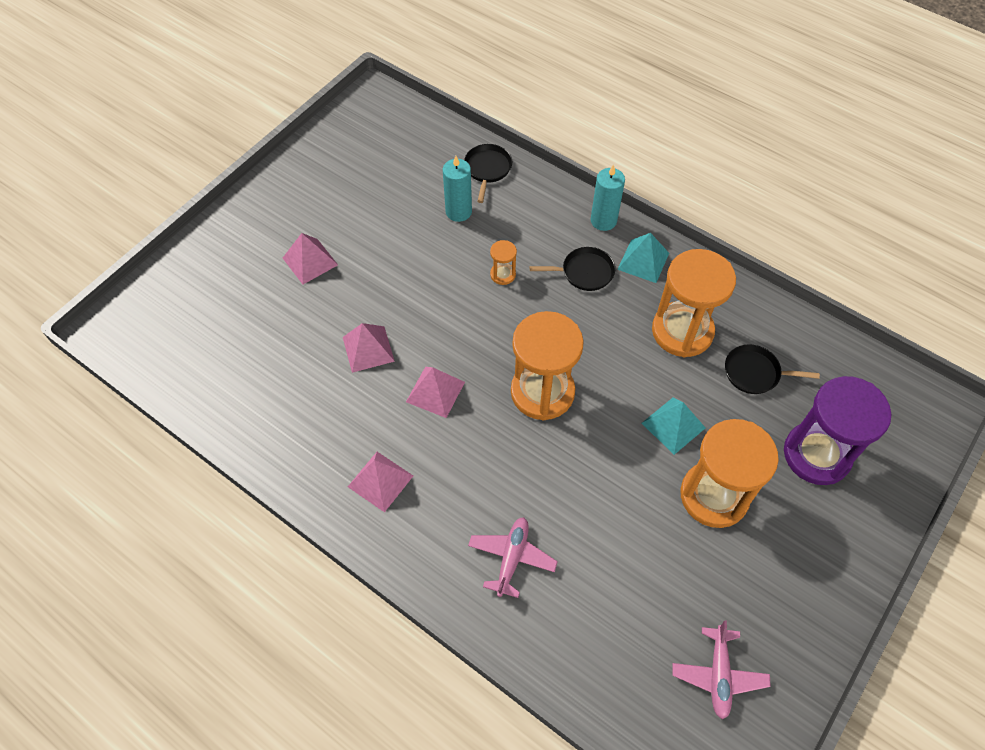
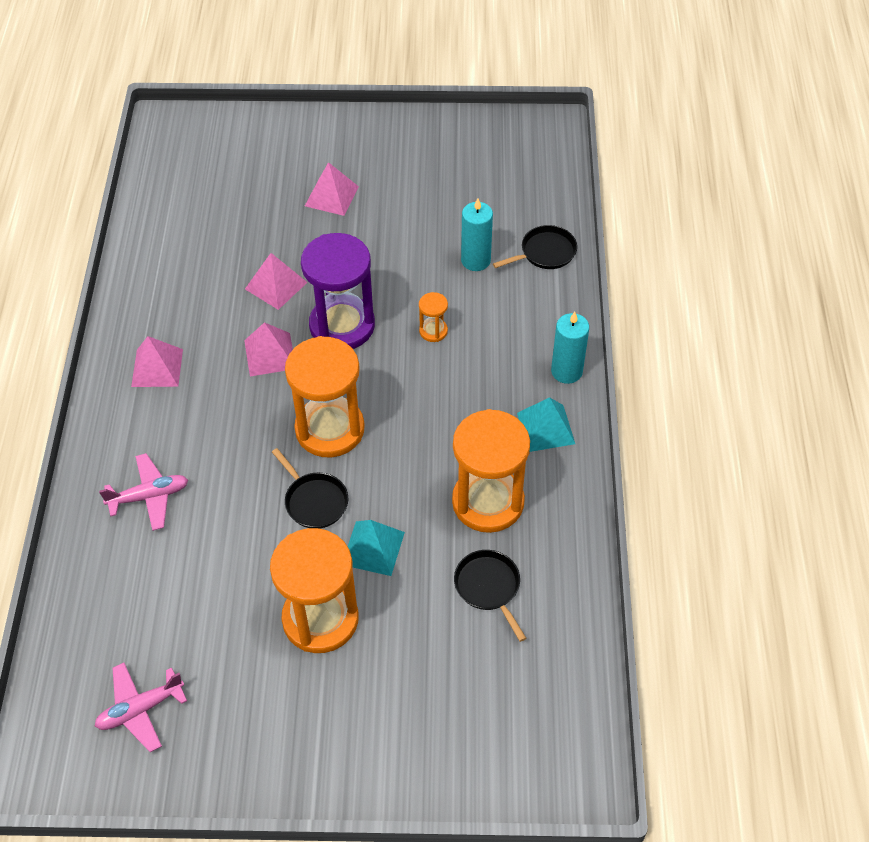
camera: 55 degrees right, 5 degrees down
black pan [530,247,615,291] -> black pan moved to [272,448,348,529]
purple hourglass [784,376,891,485] -> purple hourglass moved to [301,233,375,349]

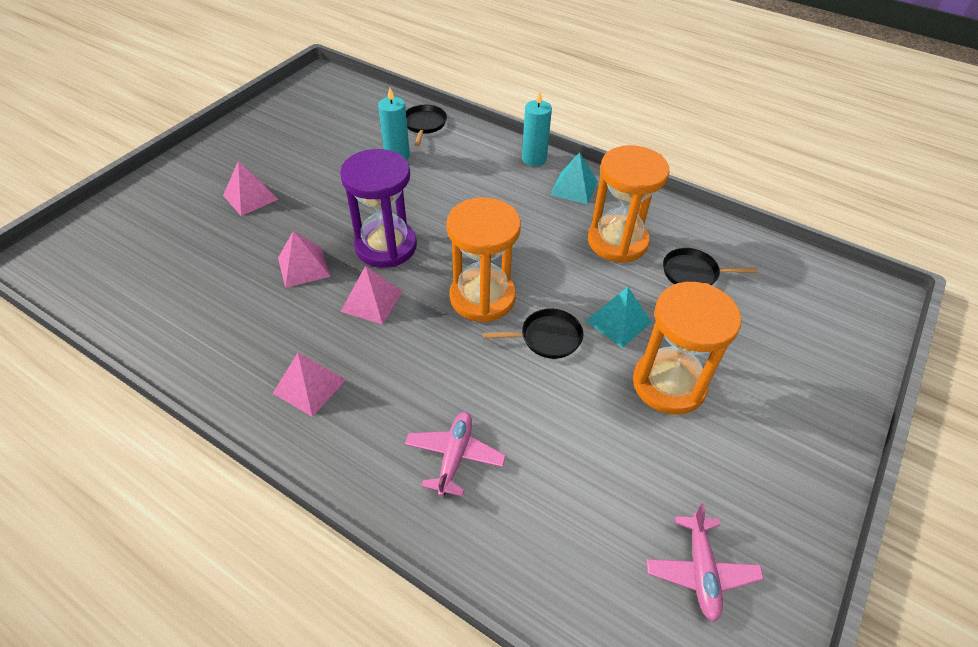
camera: 60 degrees left, 5 degrees down
orange hourglass [419,292,448,342] -> none

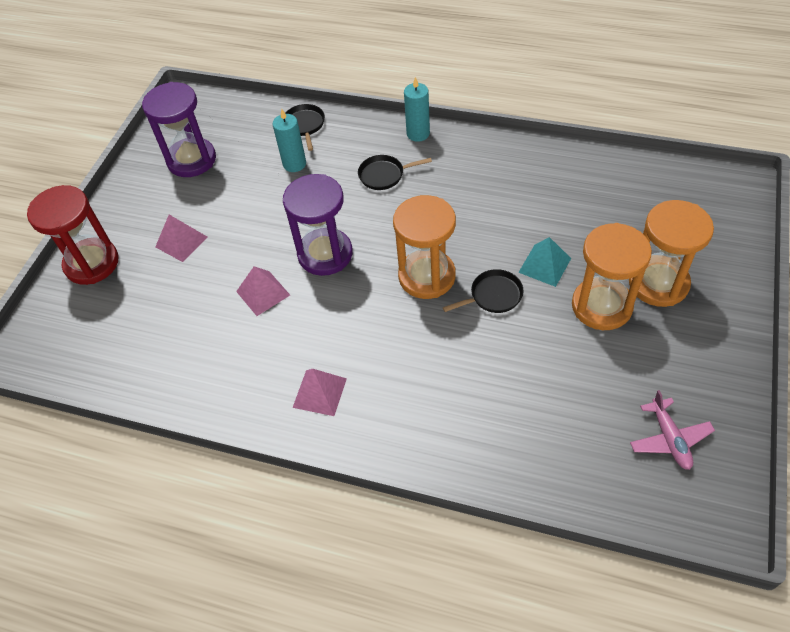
camera: 10 degrees left, 5 degrees up
pink pyramid [340,266,402,324] -> none
pink plane [405,412,506,497] -> none
turquoise pyramid [550,152,598,205] -> none
orange hourglass [588,145,670,263] -> orange hourglass moved to [629,200,714,307]
black pan [663,248,758,285] -> black pan moved to [358,155,432,190]
none -> red hourglass [27,185,119,285]
none -> purple hourglass [142,82,216,177]

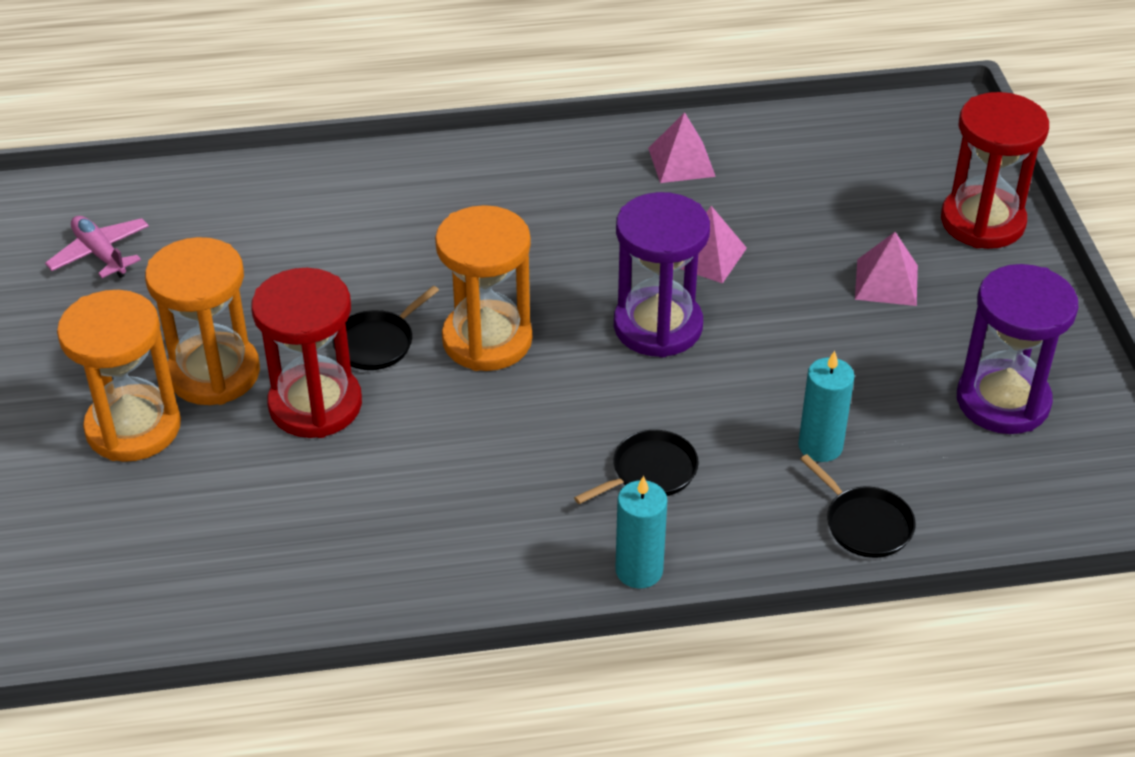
camera: 150 degrees right, 10 degrees down
pink pyramid [292,369,347,416] -> pink pyramid moved to [648,112,716,183]
turquoise pyramid [518,237,571,287] -> red hourglass [251,268,362,438]

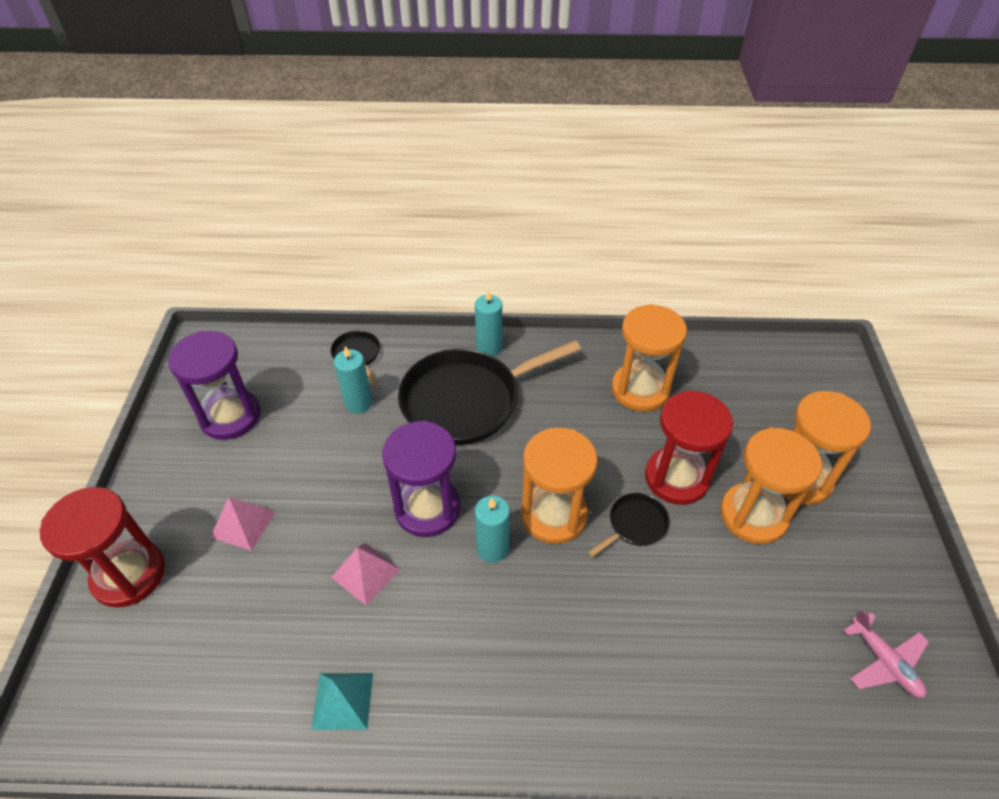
camera: 170 degrees left, 5 degrees up
black pan [574,430,699,504] -> black pan [398,340,581,445], size x2.27
pink pyramid [648,112,716,183] -> turquoise pyramid [311,673,373,730]
none -> turquoise candle [475,496,510,563]
none -> orange hourglass [612,304,687,412]

